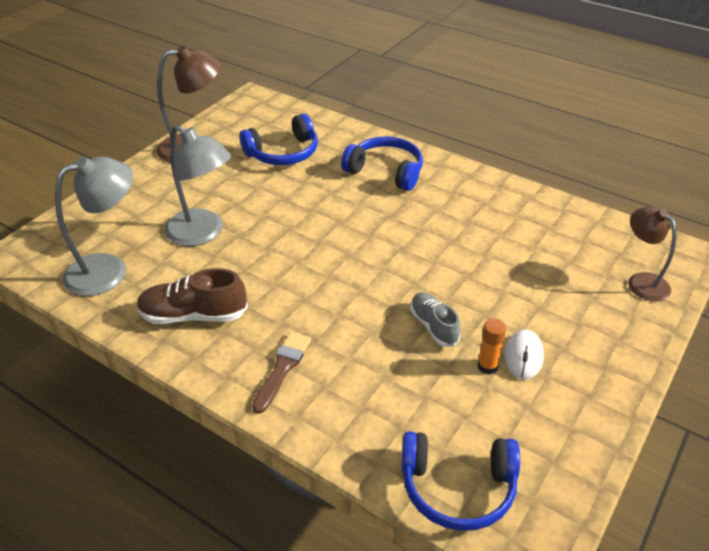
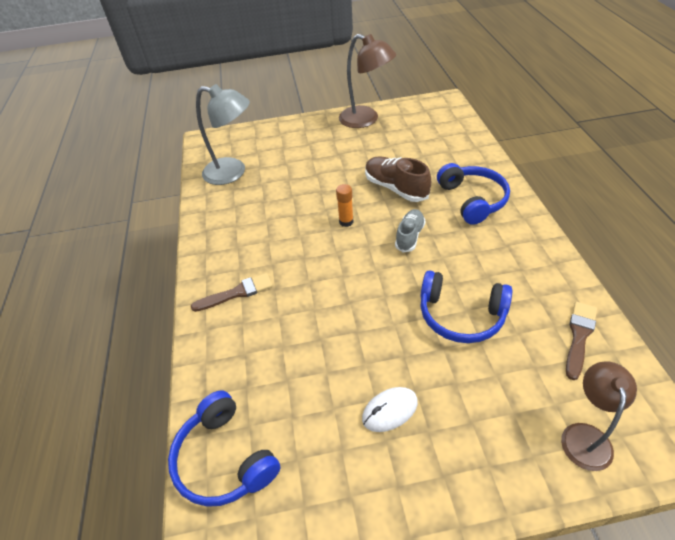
camera: 50 degrees right, 5 degrees up
brown shoe [137,268,248,324] -> brown shoe moved to [365,157,431,202]
grey lamp [165,125,231,246] -> none
blue headphones [239,113,318,165] -> blue headphones moved to [420,270,512,343]
grey shoe [410,292,460,347] -> grey shoe moved to [395,209,426,252]
orange glue stick [477,318,506,374] -> orange glue stick moved to [336,184,354,227]
none -> brown brush [566,302,597,380]

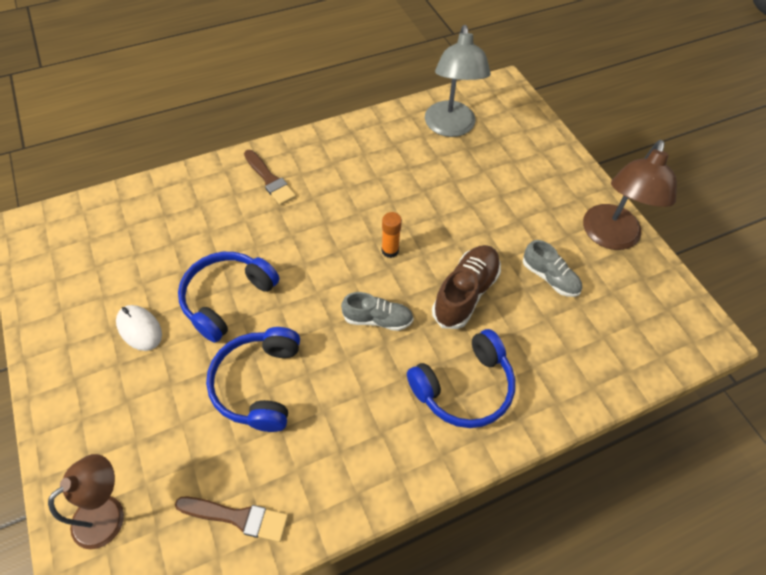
camera: 70 degrees right, 10 degrees up
blue headphones [168,391,280,507] -> blue headphones moved to [178,252,280,343]
brown lamp [561,361,637,471] -> brown lamp turned 45 degrees counterclockwise [48,454,124,549]
none -> grey shoe [523,240,582,297]

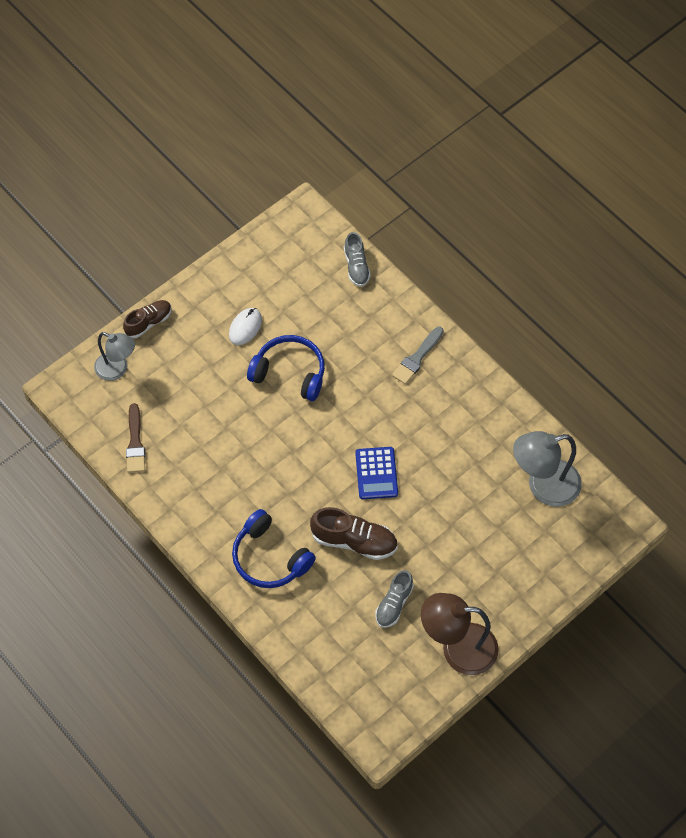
camera: 75 degrees right, 5 degrees up
brown lamp [48,454,124,549] -> grey lamp [94,332,135,381]
blue headphones [206,327,300,432] -> none
brown brush [244,150,296,205] -> grey brush [392,327,444,384]
grey shoe [341,292,414,331] -> grey shoe moved to [344,232,371,287]
orange glue stick [381,212,402,258] -> blue calculator [355,447,398,499]
none -> brown shoe [123,300,172,338]

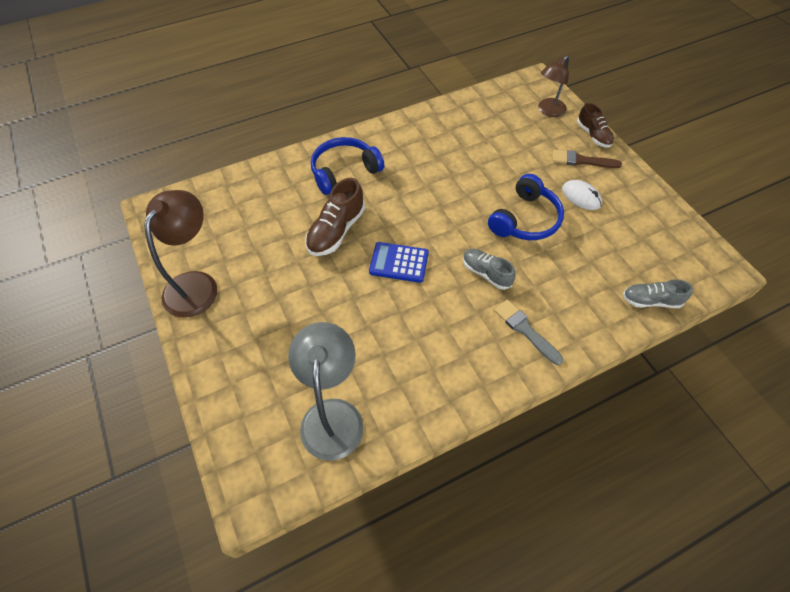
camera: 105 degrees right, 5 degrees down
grey lamp [94,332,135,381] -> brown lamp [538,55,569,117]
brown brush [126,403,145,473] -> brown brush moved to [553,150,622,168]
grey shoe [375,570,414,628] -> grey shoe moved to [463,249,516,290]

